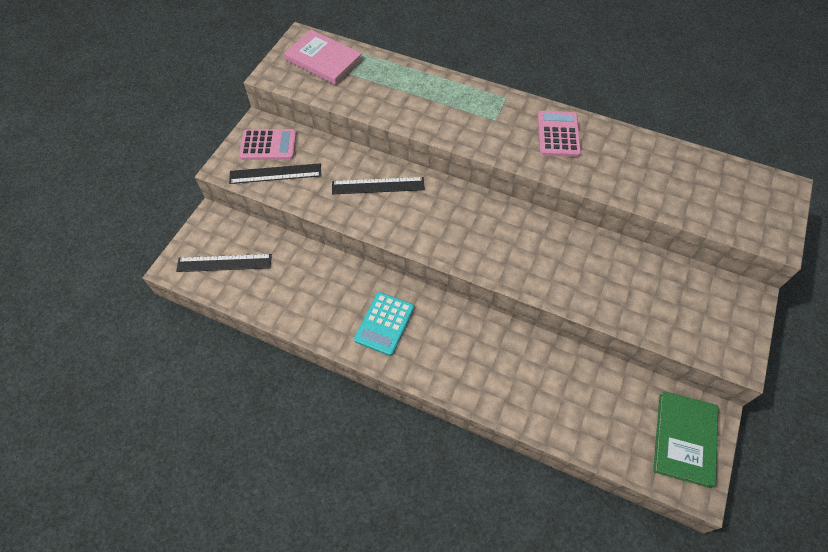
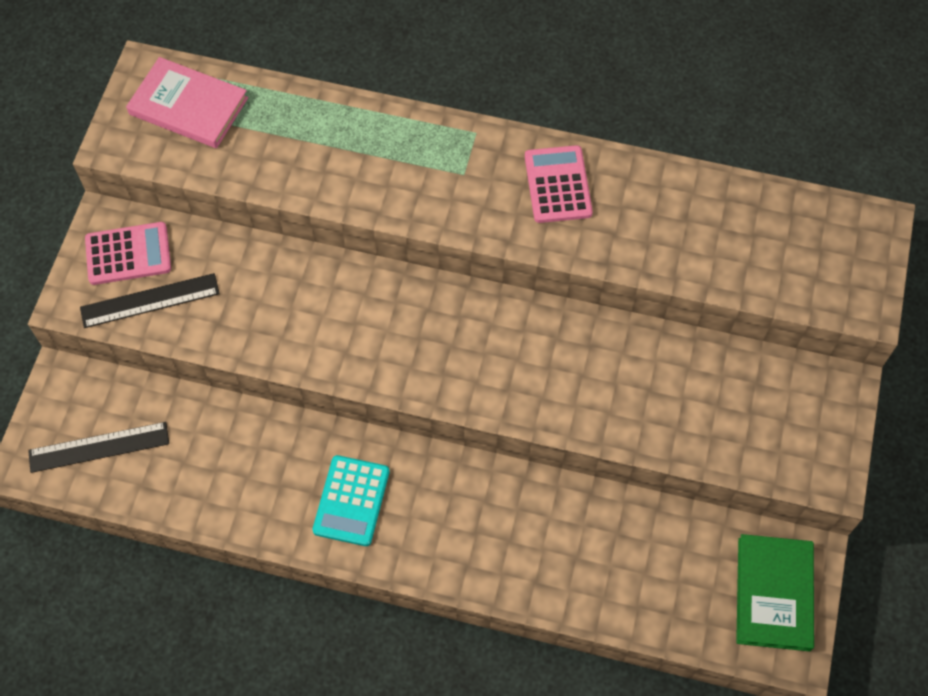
camera: 10 degrees left, 5 degrees up
black ruler [332,177,425,194] -> none

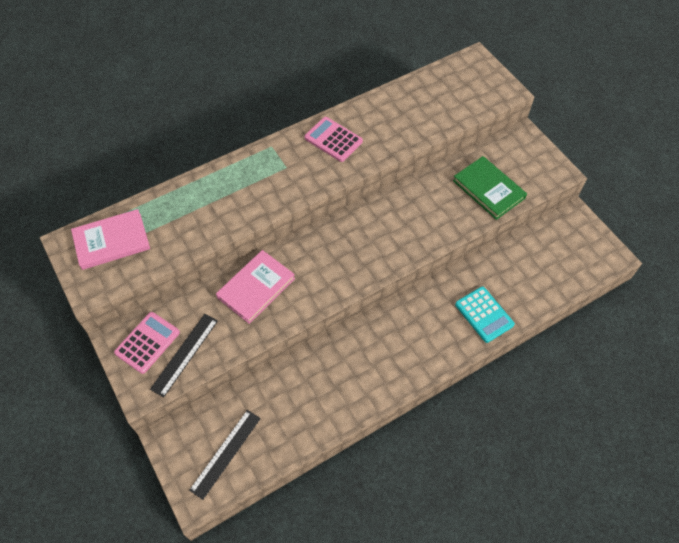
camera: 45 degrees left, 5 degrees down
turquoise calculator [313,455,390,546] -> turquoise calculator moved to [455,287,515,343]
green book [736,534,814,651] -> green book moved to [453,156,527,220]
none -> pink book [216,250,295,324]

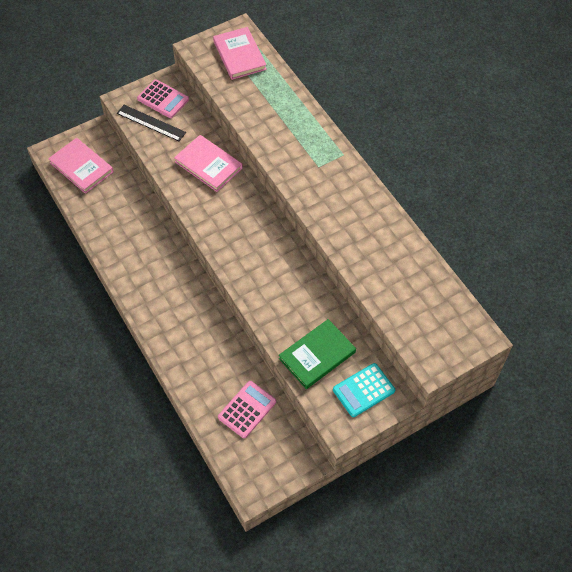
camera: 90 degrees right, 0 degrees up
black ruler [189,410,261,500] -> pink book [48,138,114,194]
pink calculator [304,117,363,162] -> pink calculator moved to [218,381,276,438]
turquoise calculator [455,287,515,343] -> turquoise calculator moved to [333,363,395,417]

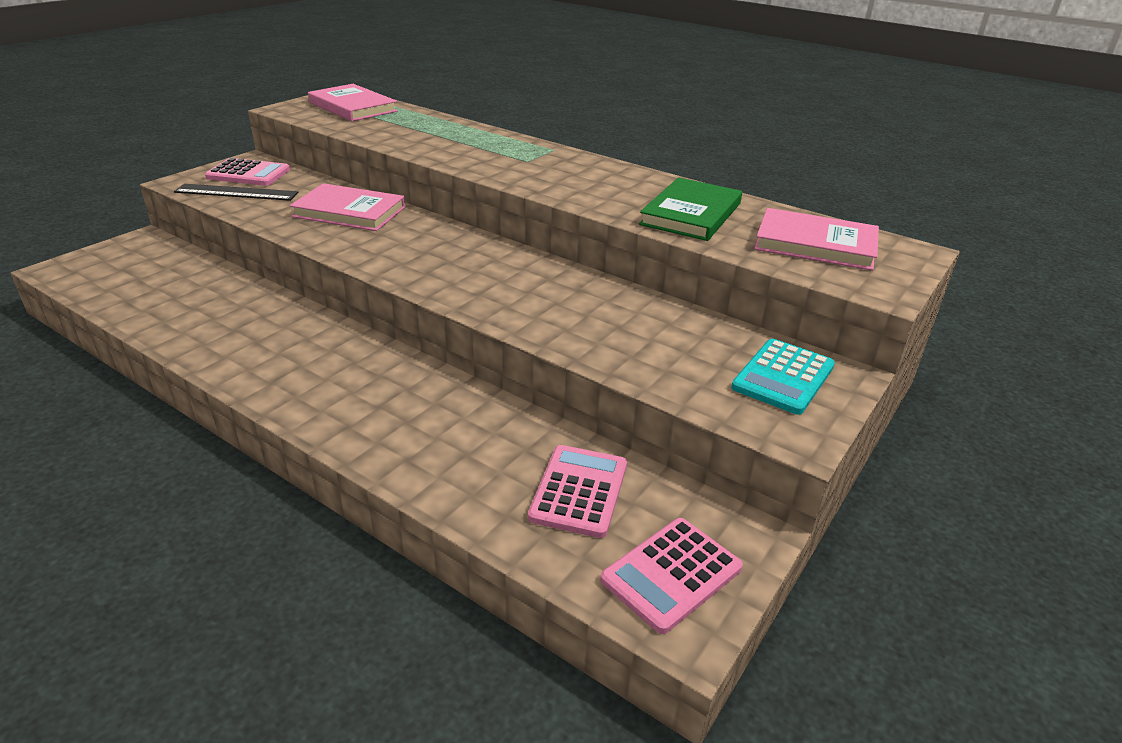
camera: 25 degrees left, 25 degrees down
pink book [48,138,114,194] -> pink book moved to [754,208,879,271]
green book [279,319,356,389] -> green book moved to [639,178,742,241]
none -> pink calculator [600,518,743,634]

